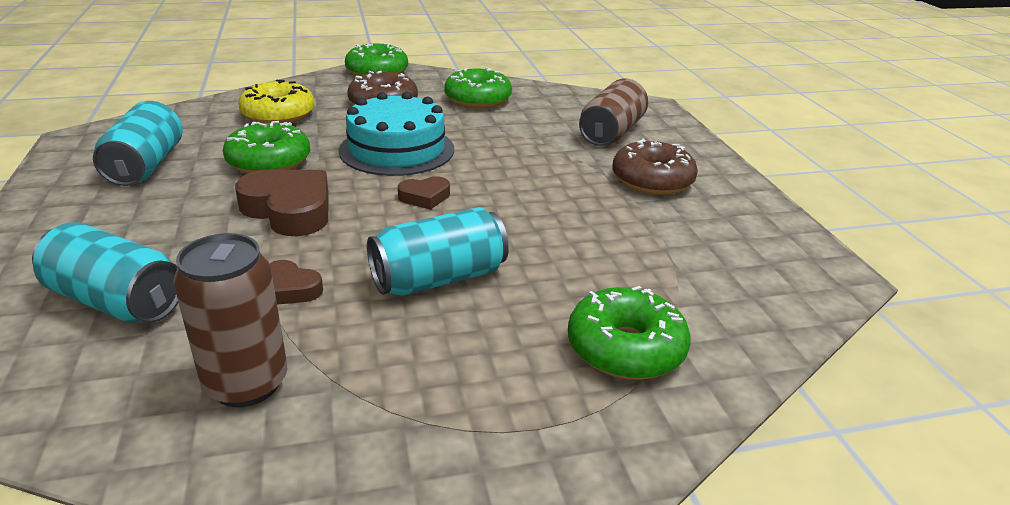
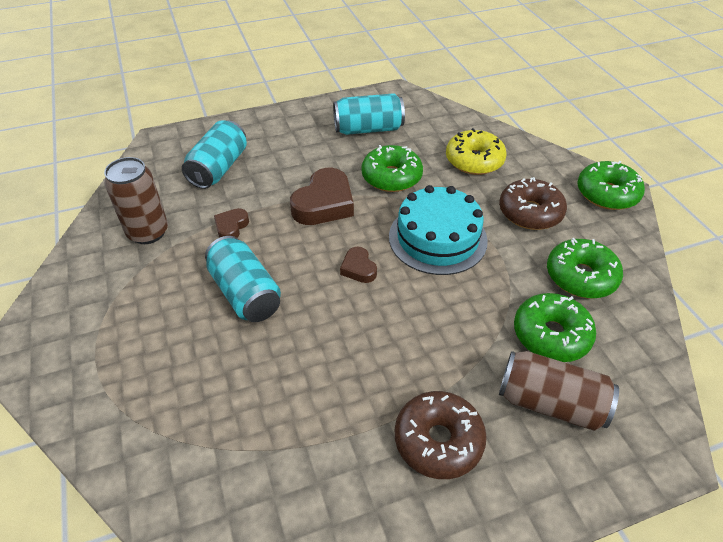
camera: 85 degrees right, 15 degrees up
green donut [568,286,691,380] -> green donut moved to [514,293,596,362]

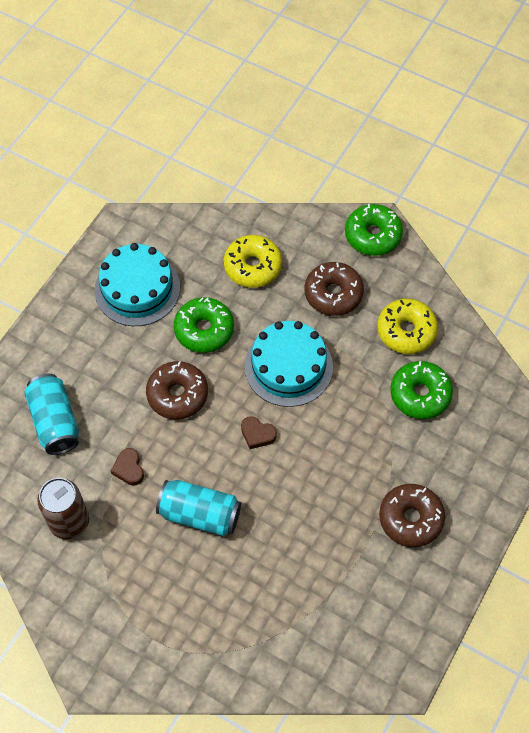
camera: 40 degrees left, 15 degrees up
brown heart [290,168,354,225] -> brown donut [146,361,208,419]
turquoise can [333,93,405,135] -> turquoise cake [95,243,180,326]
brown can [499,351,619,431] -> none
green donut [547,238,623,299] -> yellow donut [377,299,438,354]

